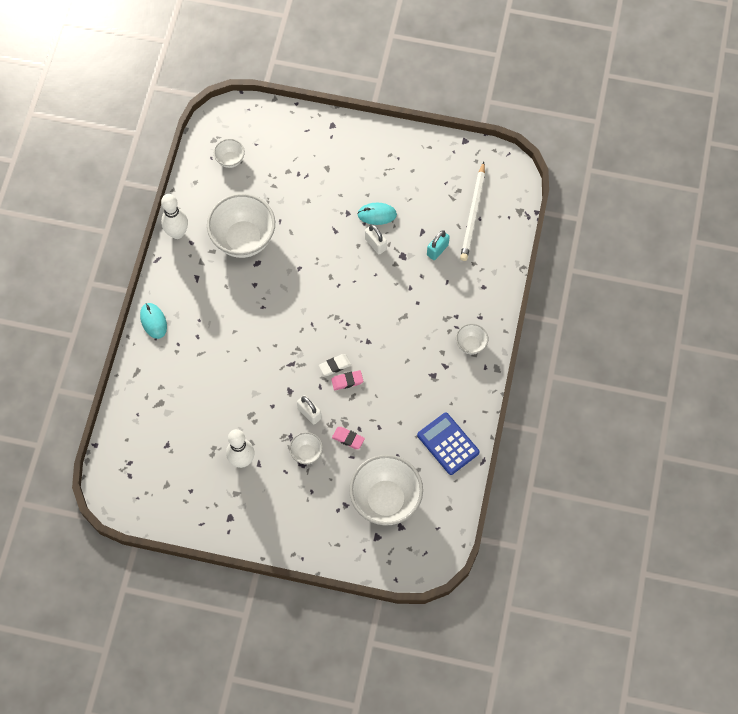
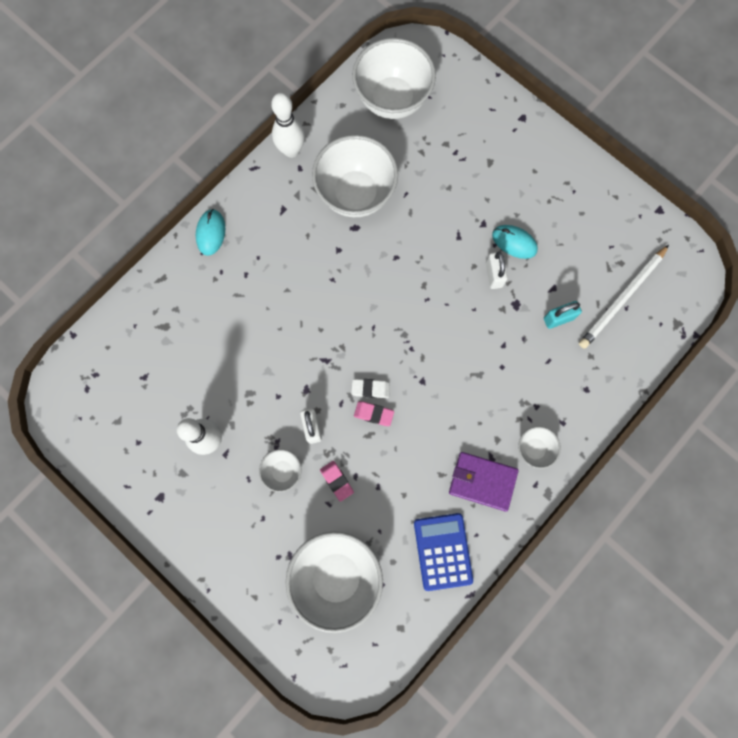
camera: 30 degrees right, 10 degrees up
white bowl [214,139,245,168] -> white bowl [352,38,436,119], size x2.14
none -> purple wallet [449,452,519,511]

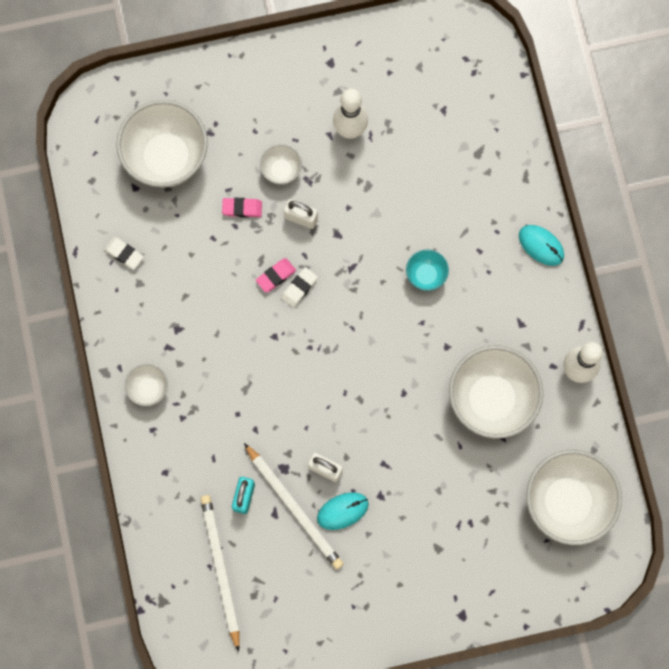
camera: 125 degrees right, 0 degrees up
blue calculator [414,513,473,591] -> white eraser [104,237,144,270]
purple wallet [449,452,519,511] -> none
none -> white pencil [244,443,343,570]
none -> turquoise bowl [406,249,449,291]

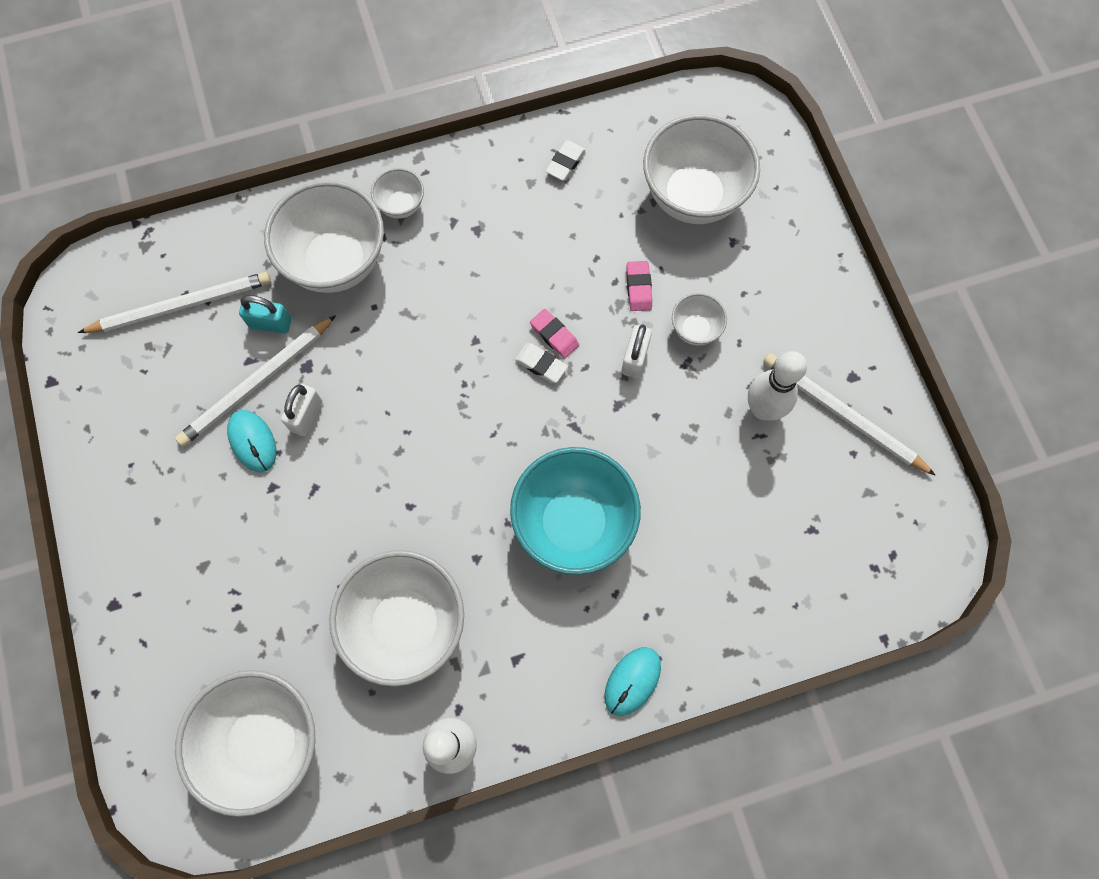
camera: 85 degrees right, 5 degrees down
turquoise bowl [406,249,449,291] -> turquoise bowl [510,447,641,575], size x2.14
none -> white bowl [264,180,384,293]
none -> white pencil [763,353,936,476]

